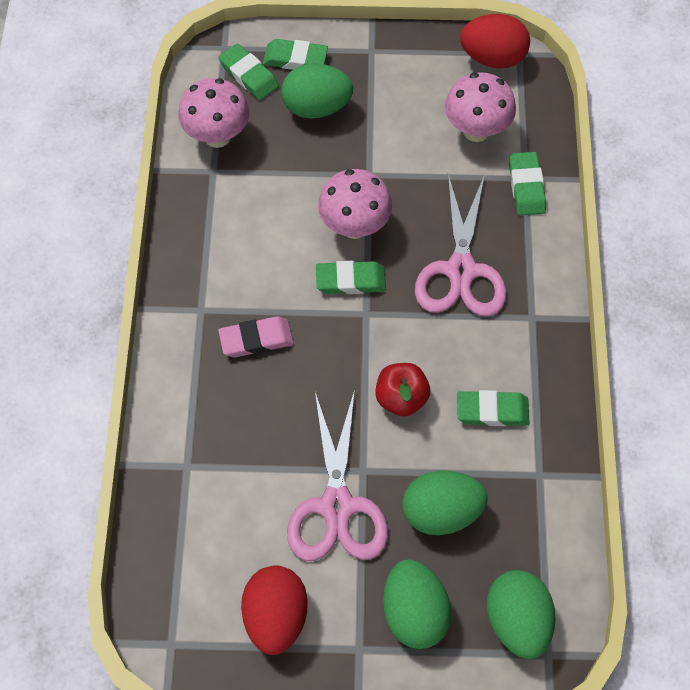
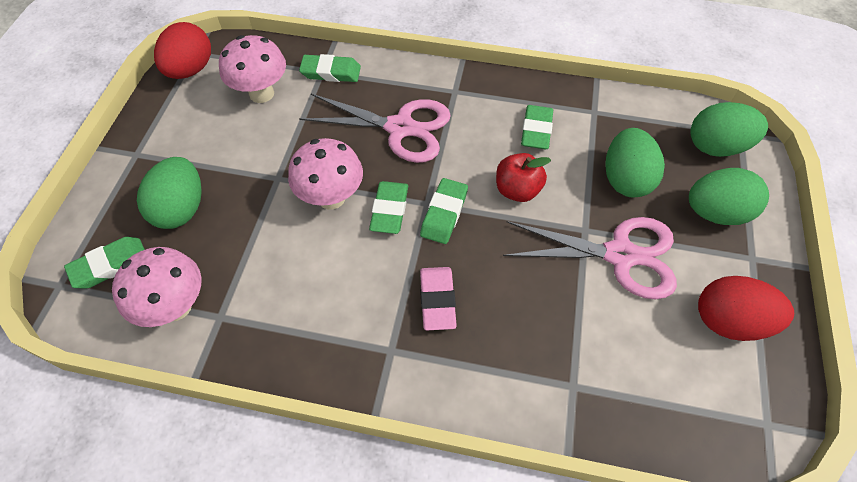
camera: 80 degrees left, 5 degrees down
green eraser [263,39,328,70] -> green eraser moved to [420,178,468,244]

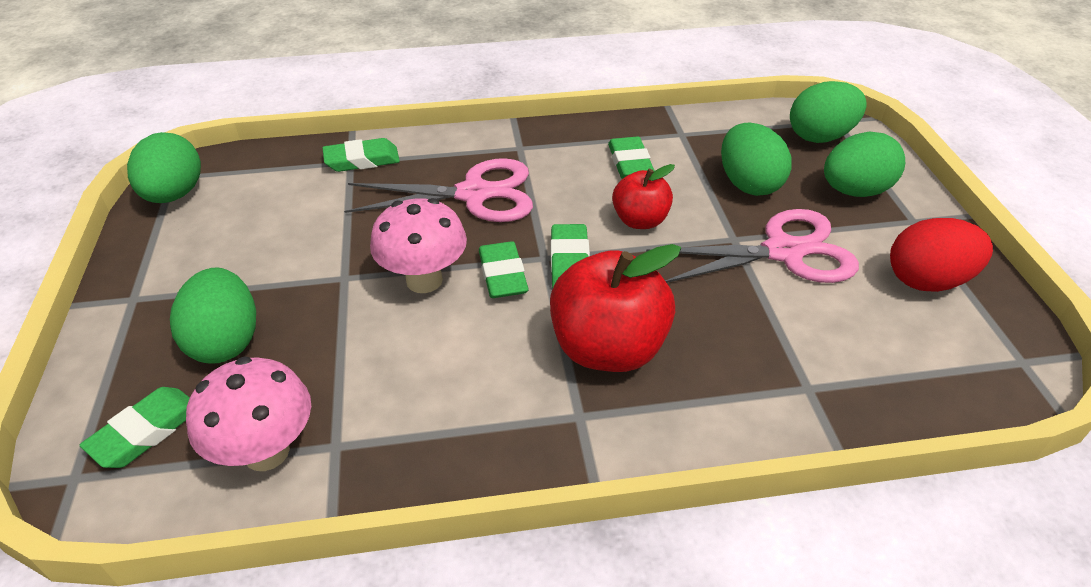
camera: 20 degrees left, 15 degrees down
red egg [154,22,211,79] -> green egg [127,132,201,203]
pink mushroom [219,35,286,103] -> none
pink eraser [420,267,457,330] -> red apple [550,244,681,372]

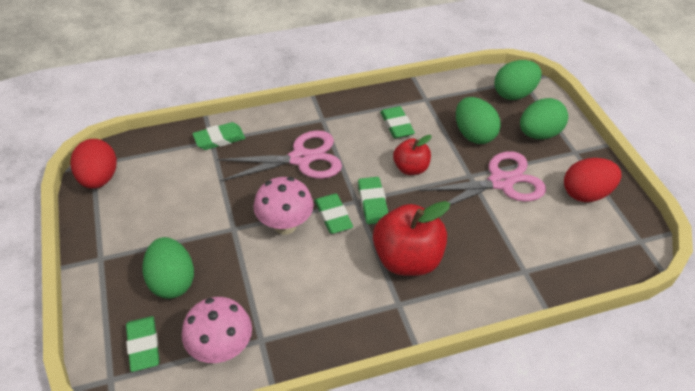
camera: 10 degrees left, 5 degrees up
green eraser [80,387,190,468] -> green eraser turned 45 degrees counterclockwise [126,316,160,372]
green egg [127,132,201,203] -> red egg [71,139,117,189]

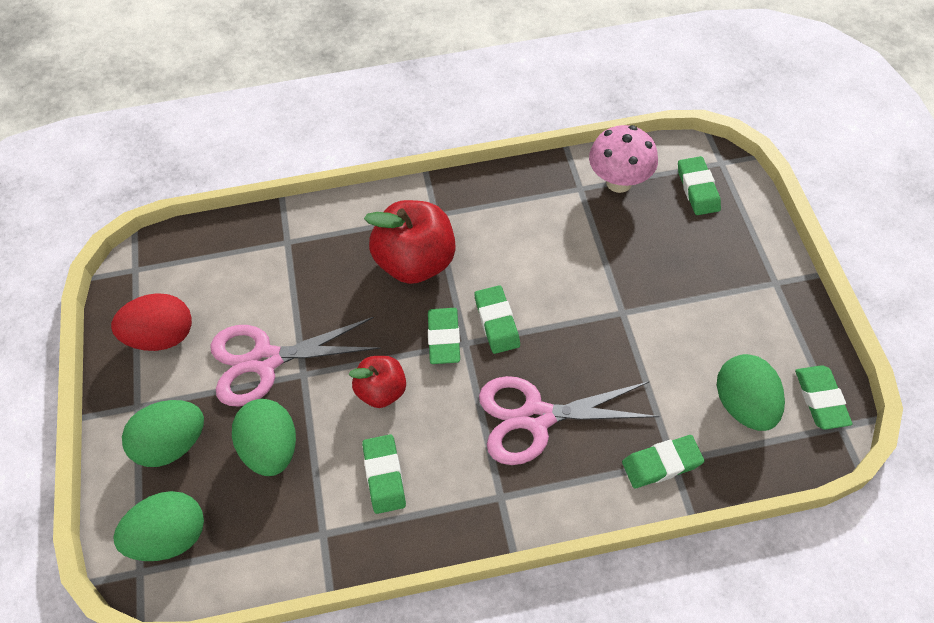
camera: 170 degrees left, 10 degrees up
red egg [71,139,117,189] -> green eraser [795,365,852,430]
green egg [142,237,194,299] -> green egg moved to [717,354,785,431]
pink mushroom [253,177,314,235] -> none

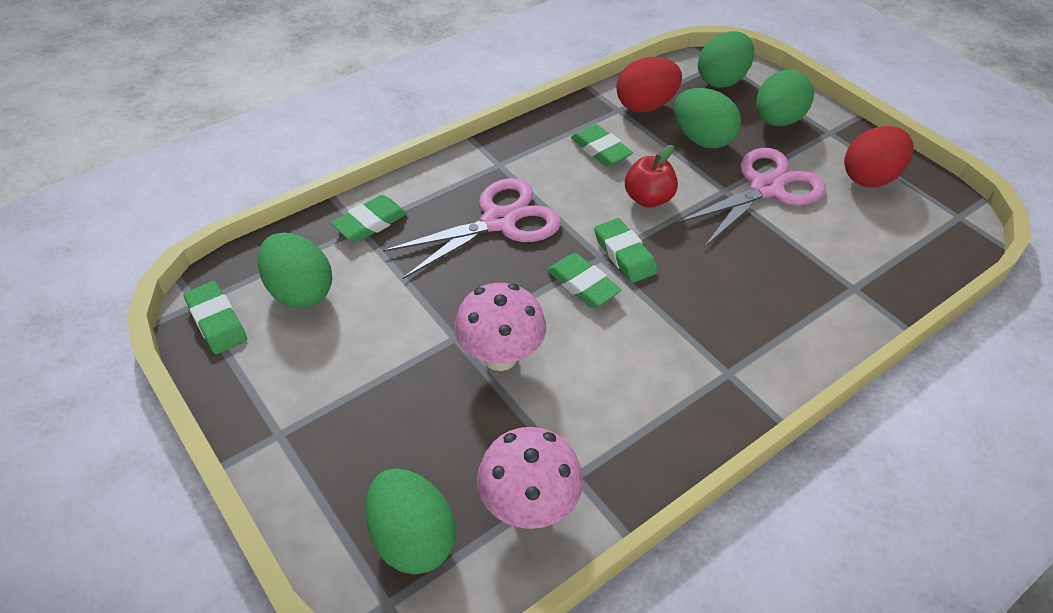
camera: 150 degrees right, 10 degrees down
red apple [364,200,455,284] -> none
green eraser [678,156,721,215] -> green egg [365,468,456,574]
none -> pink mushroom [454,283,546,371]
none -> red egg [616,57,682,113]

